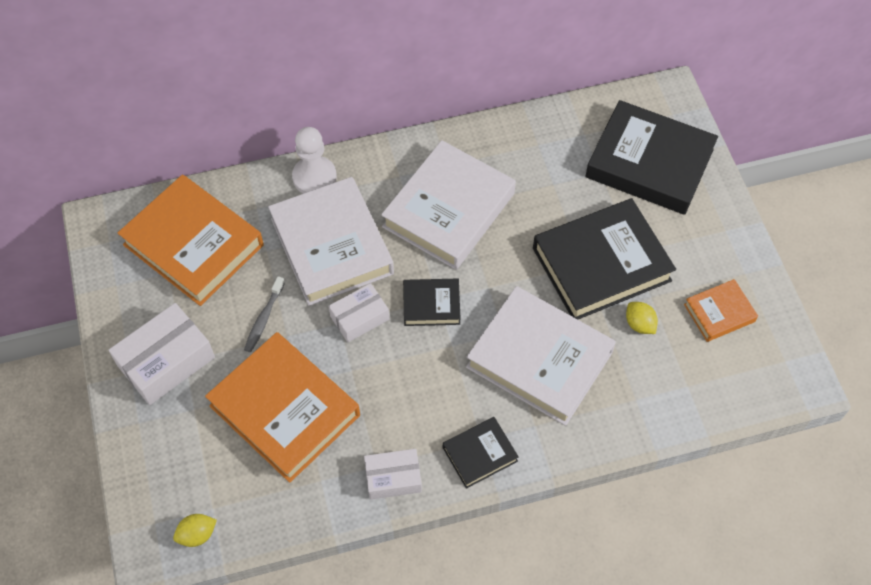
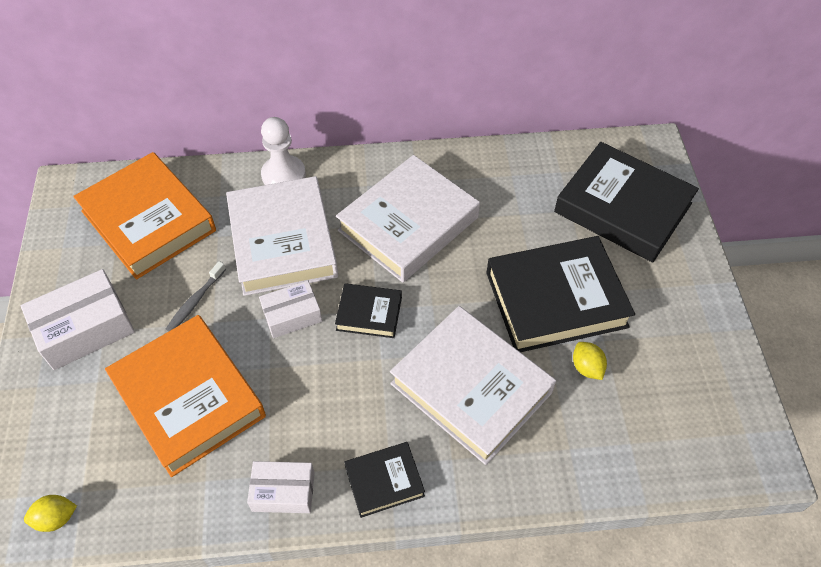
camera: 10 degrees right, 5 degrees down
orange book [684,279,758,342] -> none

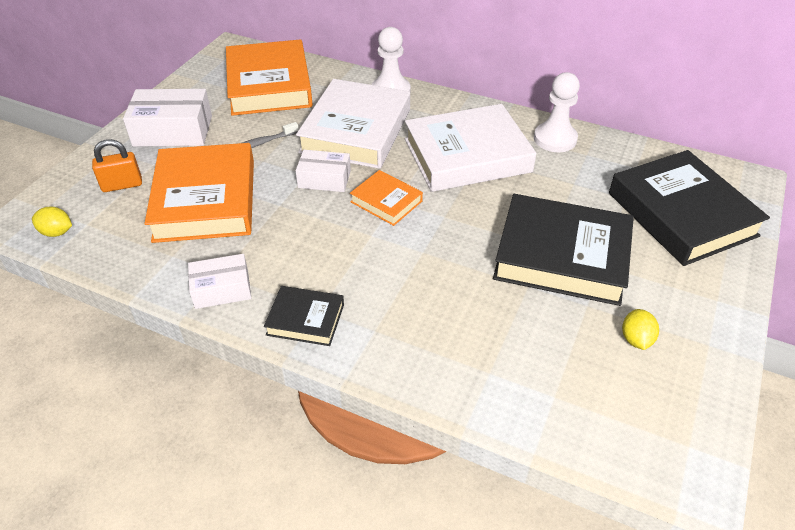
camera: 30 degrees right, 10 degrees down
white box [247,461,315,513] -> white box turned 45 degrees counterclockwise [188,254,251,309]
black book [335,283,402,338] -> orange book [350,170,423,226]
white book [390,306,556,465] -> none
yellow lemon [573,342,607,380] -> yellow lemon moved to [622,309,659,350]
none -> orange padlock [92,139,142,192]
none -> white pawn [534,72,580,152]

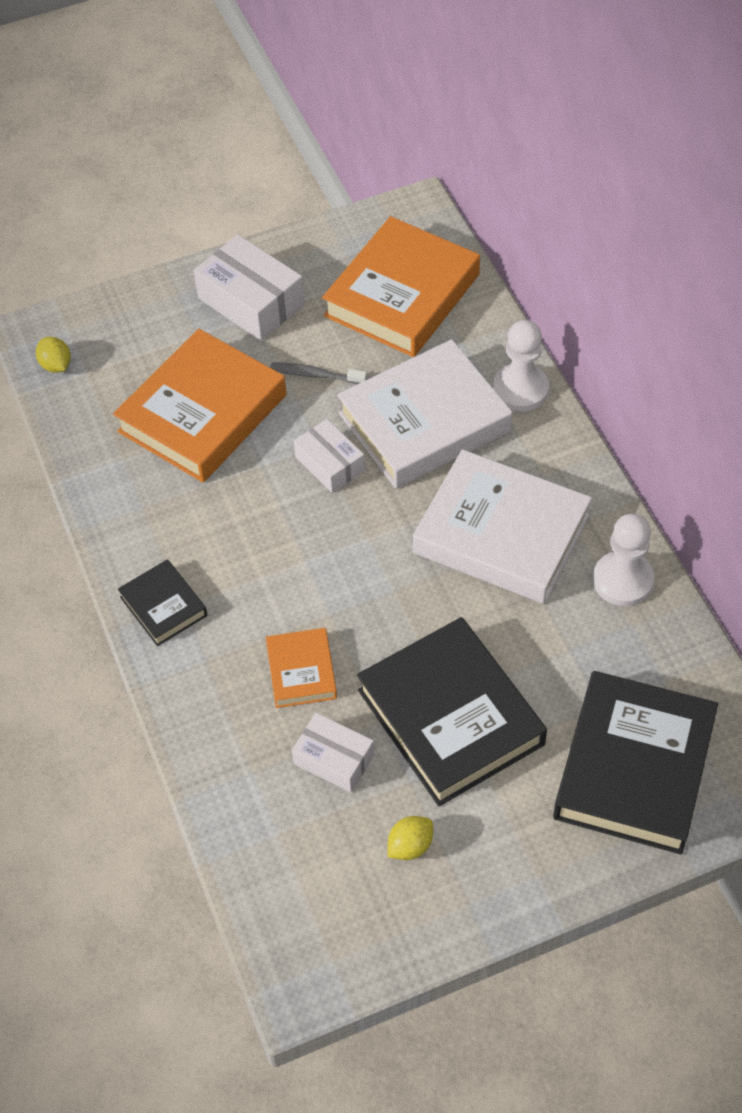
camera: 45 degrees right, 10 degrees up
orange padlock [92,139,142,192] -> none
white box [188,254,251,309] -> white box moved to [292,713,374,792]
orange book [350,170,423,226] -> orange book moved to [266,628,337,708]

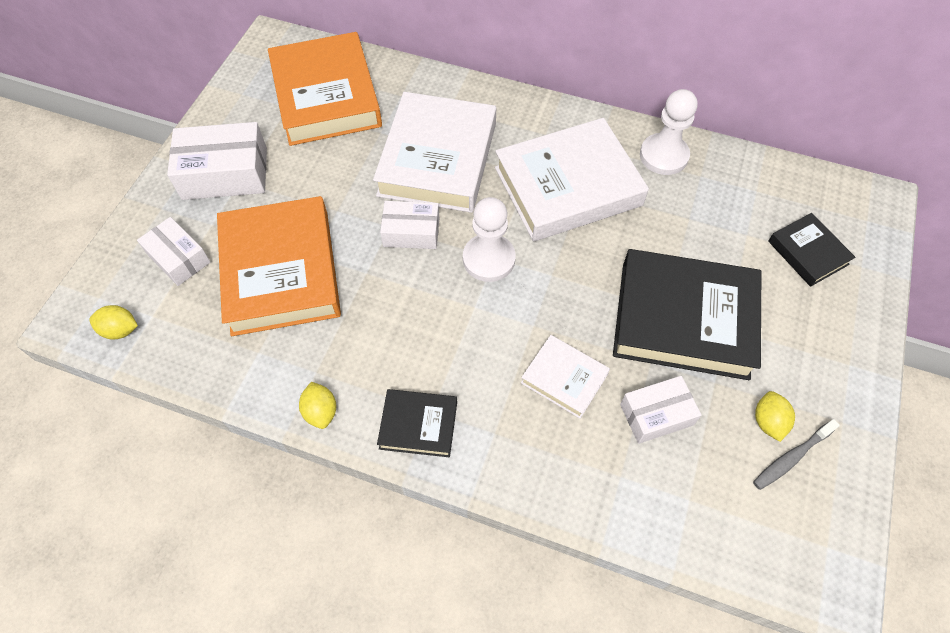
camera: 50 degrees left, 5 degrees up
orange book [266,628,337,708] -> white book [521,335,610,419]
grey toothbrush [270,362,367,384] -> grey toothbrush moved to [753,419,840,490]
white pawn [493,320,549,412] -> white pawn moved to [463,197,516,282]
black book [553,671,718,855] -> black book [768,213,856,287], size x0.50
none -> white box [137,217,210,286]
none -> yellow lemon [299,382,336,429]

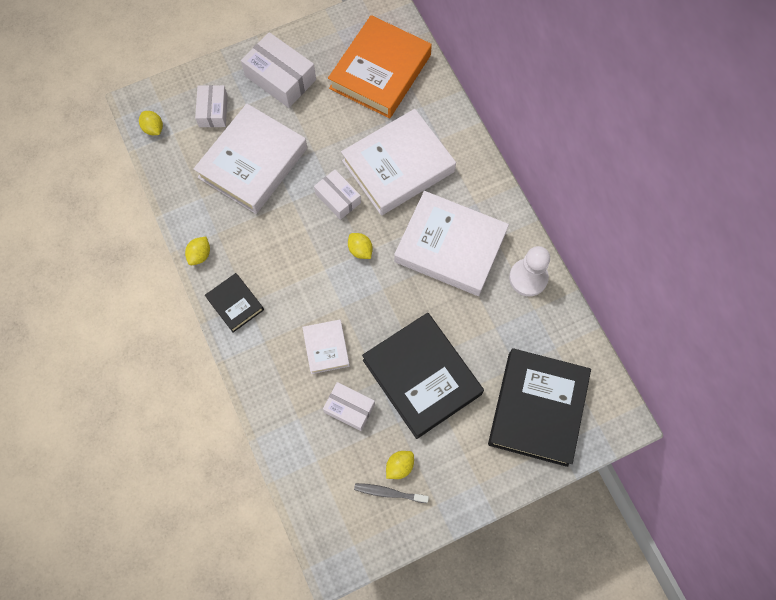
camera: 45 degrees right, 10 degrees up
orange book [217,196,341,336] -> white book [194,104,307,214]
white pawn [463,197,516,282] -> yellow lemon [348,233,373,259]
black book [768,213,856,287] -> black book [488,348,591,467], size x2.02

